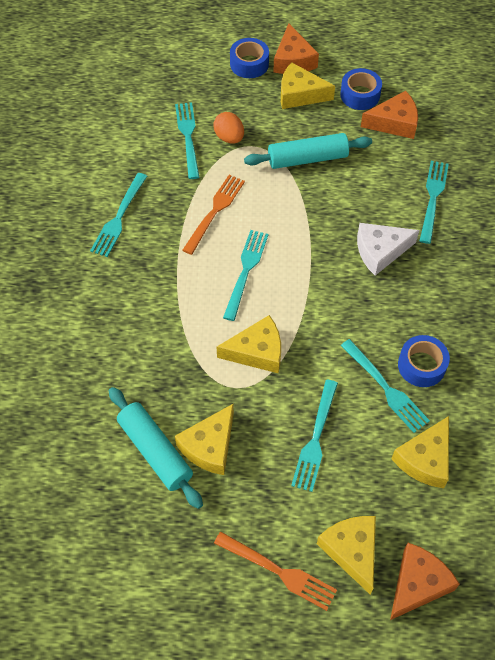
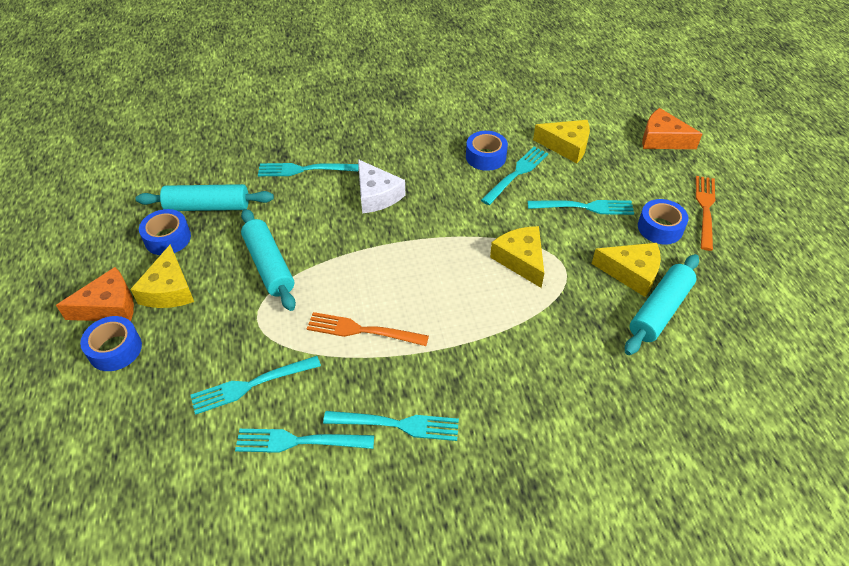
camera: 105 degrees left, 10 degrees down
orange egg [213,112,244,144] -> none
turquoise fork [223,230,268,321] -> turquoise fork moved to [235,429,374,453]
yellow cheese [317,516,376,594] -> none
orange cheese [361,91,418,139] -> turquoise rolling pin [136,184,274,211]
none -> blue tape [638,199,689,244]

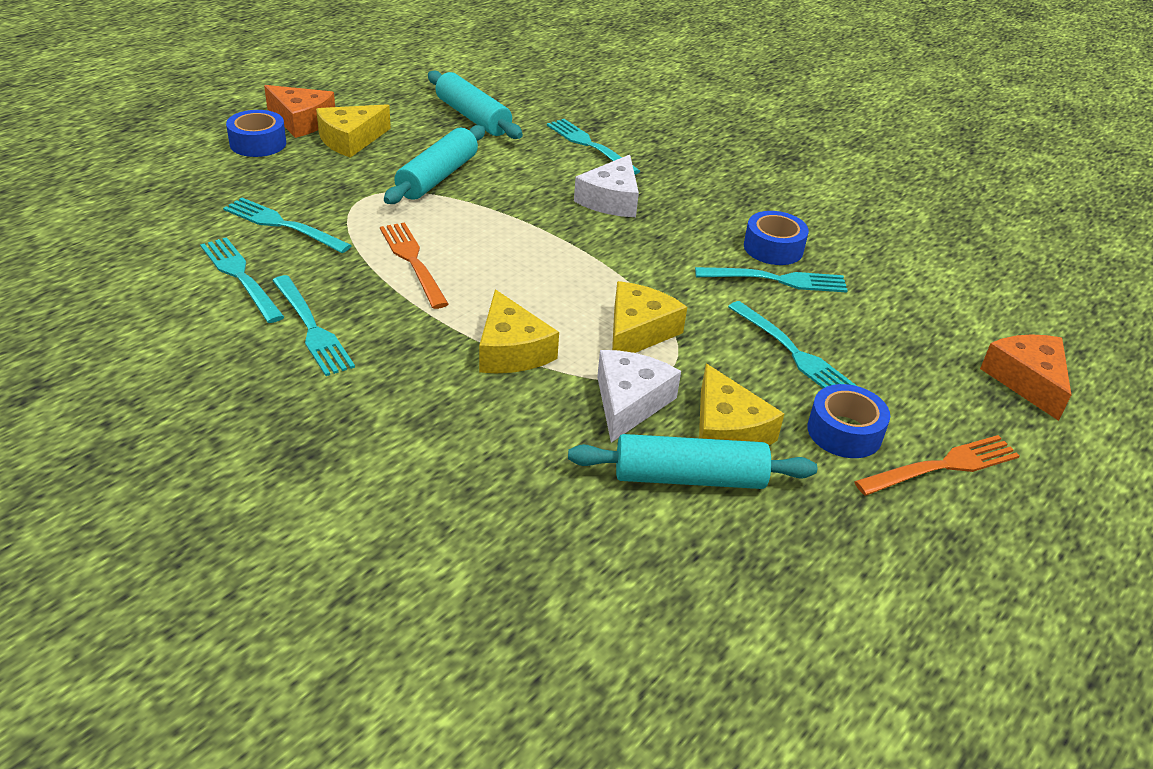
camera: 50 degrees right, 10 degrees down
blue tape [139,209,191,255] -> none
yellow cheese [533,120,590,163] -> yellow cheese moved to [479,290,559,373]
none -> white cheese [597,350,681,443]

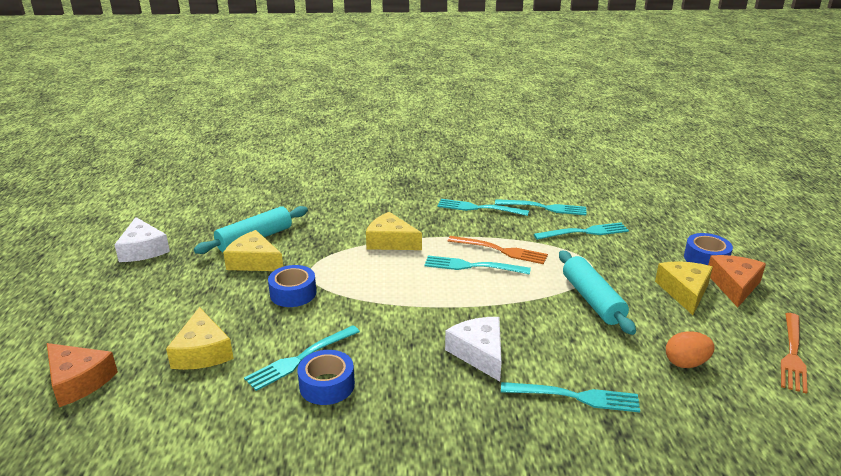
camera: 140 degrees right, 10 degrees down
orange cheese [264,85,335,138] -> orange cheese turned 120 degrees clockwise [708,255,766,307]
turquoise rolling pin [428,71,523,139] -> orange egg [666,331,715,368]
white cheese [597,350,681,443] -> white cheese moved to [114,217,170,262]
yellow cheese [612,281,687,353] -> yellow cheese moved to [166,307,234,370]
turquoise fork [728,301,857,388] -> turquoise fork moved to [424,256,531,275]
blue tape [807,384,890,458] -> blue tape moved to [268,265,316,307]
orange fork [854,435,1020,496] -> orange fork moved to [781,313,808,394]

